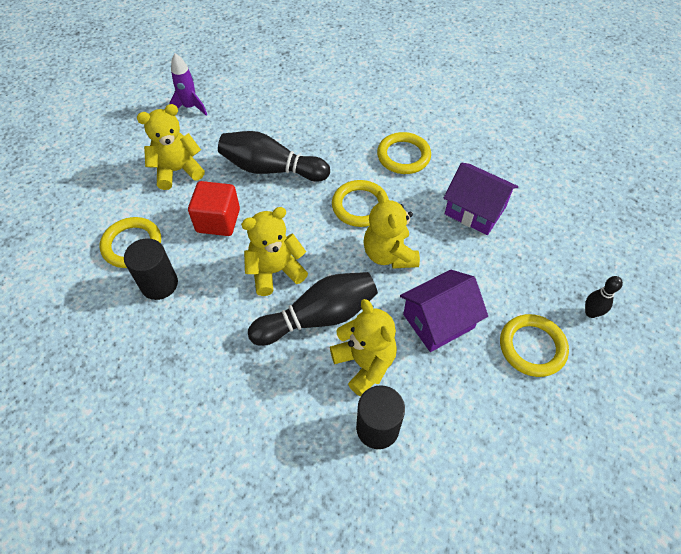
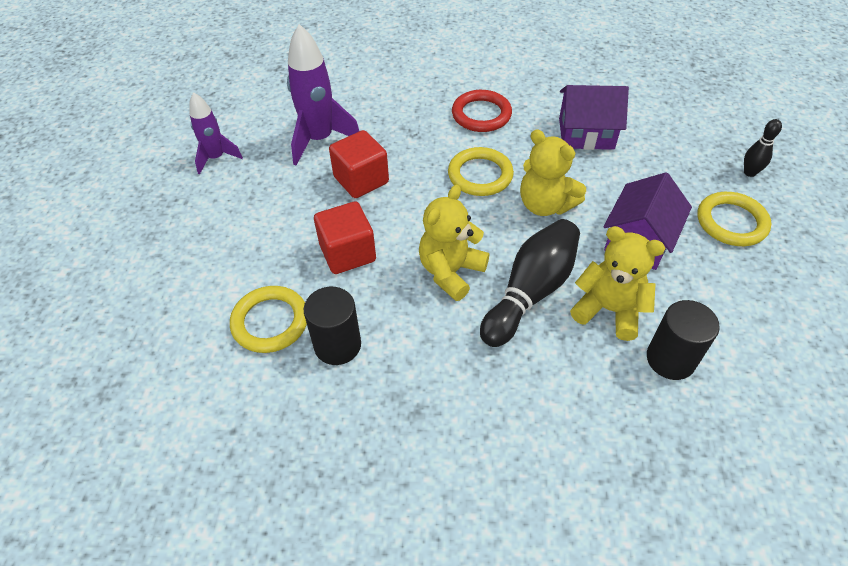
camera: 30 degrees left, 5 degrees down
yellow teddy bear [137,104,205,190] -> none
black bowling pin [218,131,330,182] -> red cube [329,130,389,198]
yellow ring [377,132,431,174] -> red ring [452,90,512,132]
none -> purple rocket [287,24,359,166]

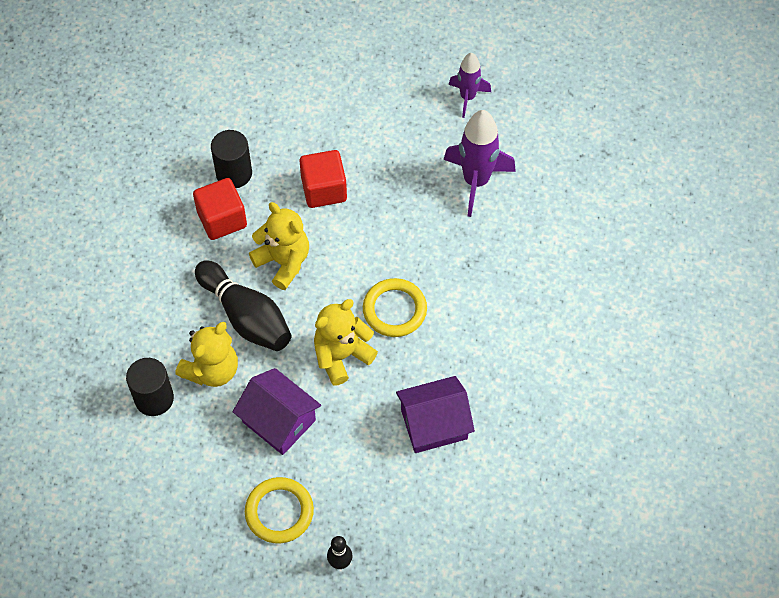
camera: 100 degrees right, 10 degrees up
yellow ring [230,286,307,353] -> none
red cube [329,130,389,198] -> red cube moved to [193,178,247,240]
red ring [452,90,512,132] -> none
purple house [559,85,629,150] -> purple house turned 60 degrees clockwise [396,376,475,453]

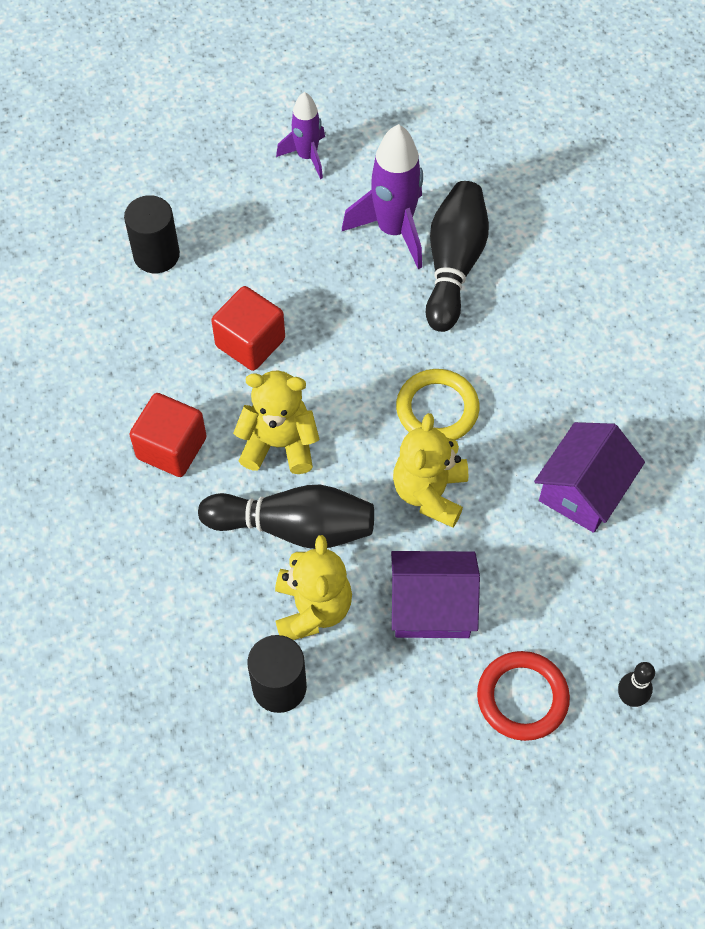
camera: 40 degrees left, 0 degrees up
black cylinder [211,130,252,188] -> black cylinder moved to [124,195,180,273]
yellow ring [245,477,314,544] -> red ring [477,651,570,741]
none -> black bowling pin [426,181,489,332]

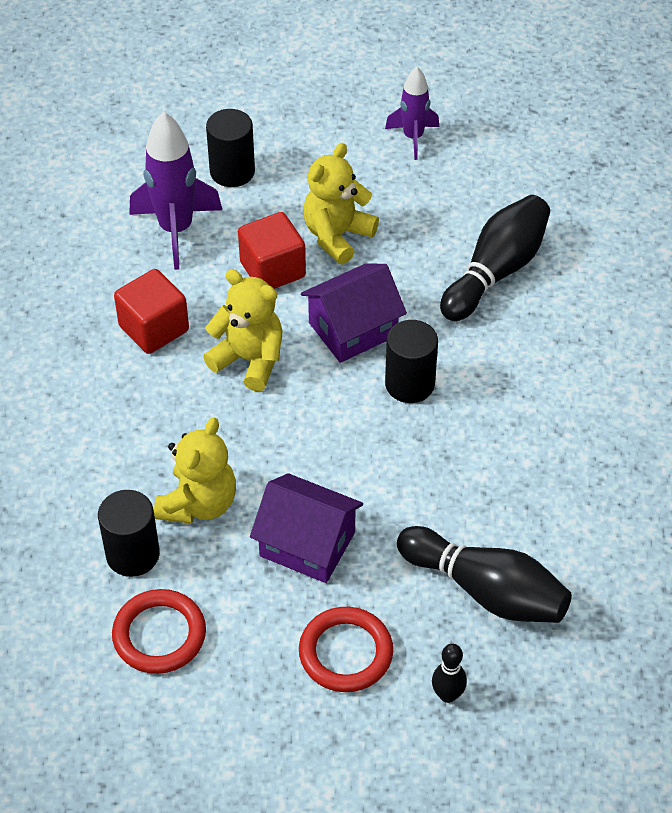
camera: 25 degrees right, 10 degrees down
black bowling pin [198,485,374,549] -> black bowling pin moved to [397,526,572,623]
purple rocket [342,124,423,269] -> purple rocket moved to [129,111,222,270]
yellow teddy bear [393,413,468,528] -> yellow teddy bear moved to [303,143,379,264]
yellow ring [396,369,480,440] -> black cylinder [385,320,438,403]
purple house [534,422,645,533] -> purple house moved to [301,263,407,363]
none -> red ring [112,589,206,674]

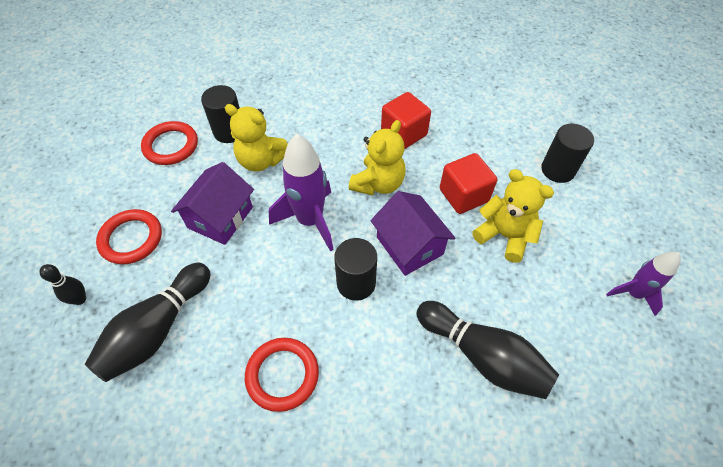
camera: 90 degrees right, 5 degrees up
purple rocket [129,111,222,270] -> purple rocket moved to [269,134,334,252]
none -> red ring [245,338,319,412]

